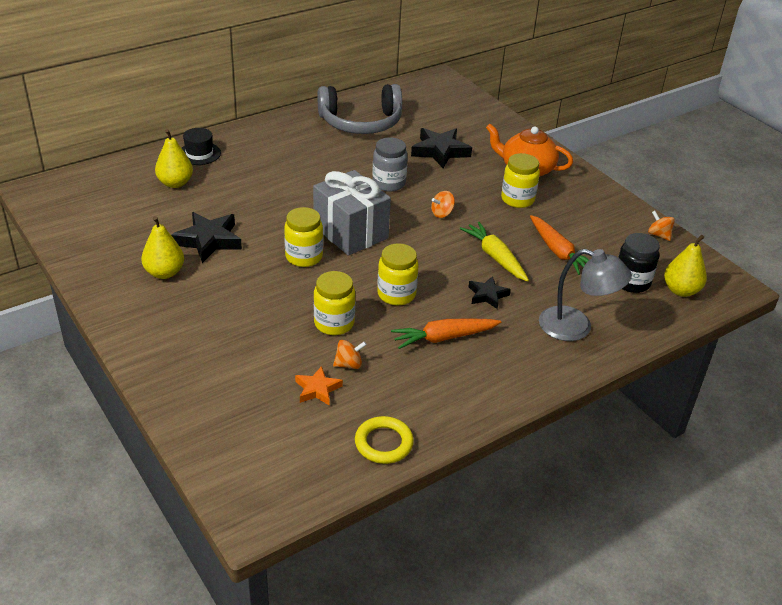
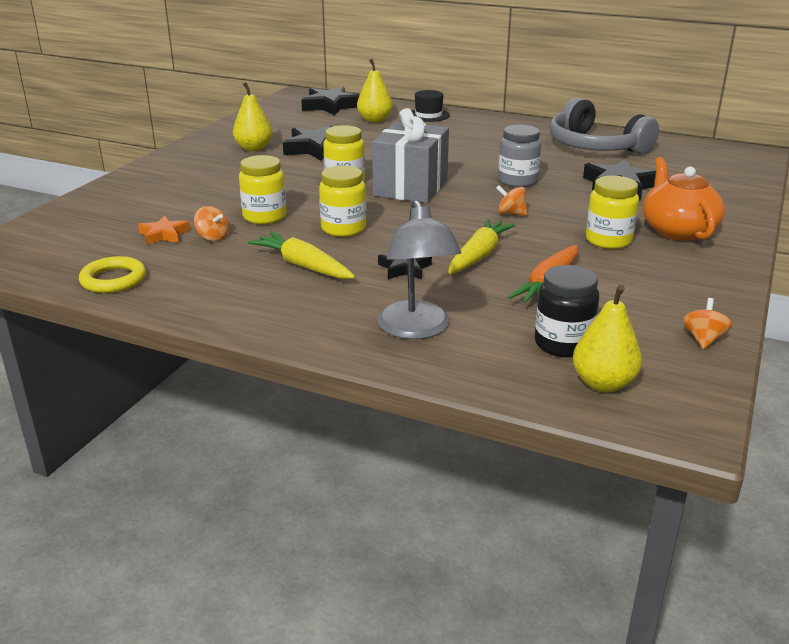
camera: 60 degrees right, 10 degrees down
orange carrot [391,318,501,349] -> yellow carrot [248,232,355,279]
none -> black star [301,86,360,115]

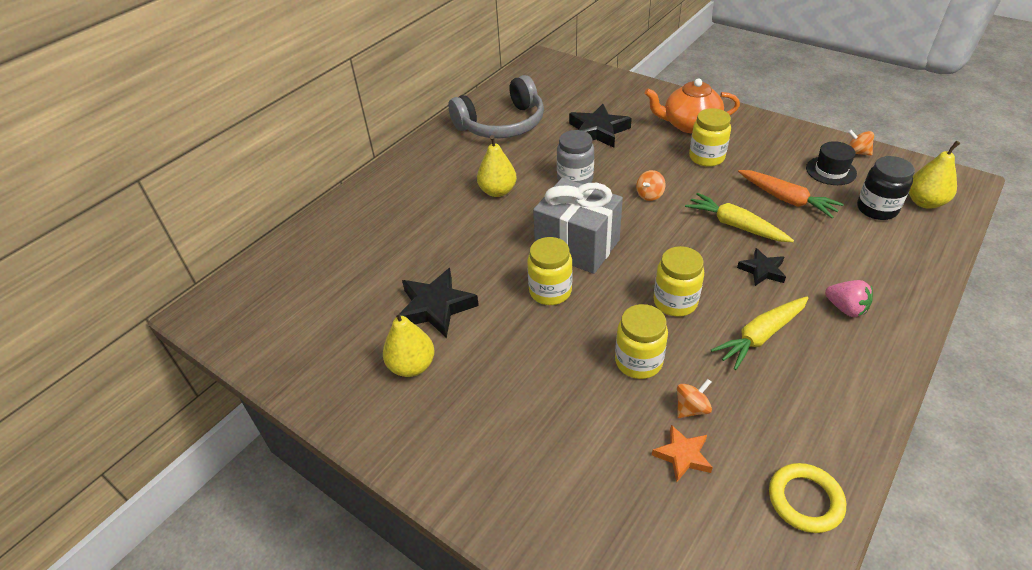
camera: 75 degrees left, 15 degrees up
black star [301,86,360,115] -> none
yellow pear [357,59,393,123] -> yellow pear moved to [477,135,517,197]
grey lamp [377,200,461,339] -> none
black hat [412,90,450,122] -> black hat moved to [806,141,857,185]
none -> pink strawberry [825,280,873,317]

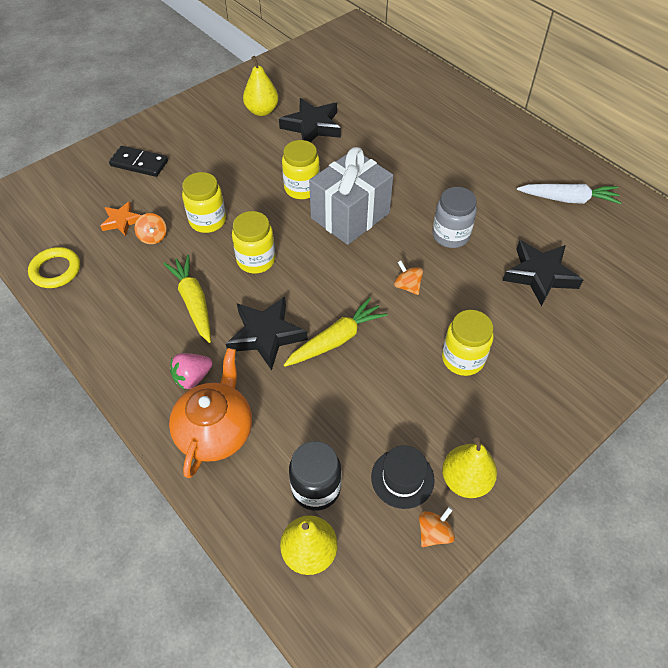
camera: 100 degrees right, 10 degrees up
grey headphones [448,75,544,138] -> white carrot [517,184,622,204]
yellow pear [477,135,517,197] -> yellow pear moved to [442,437,497,498]
orange teapot [645,79,740,133] -> orange teapot moved to [169,348,252,478]
black star [737,248,786,286] -> black star [226,297,308,370], size x1.72
orange carrot [738,170,844,218] -> none
none -> black domino [109,146,168,177]

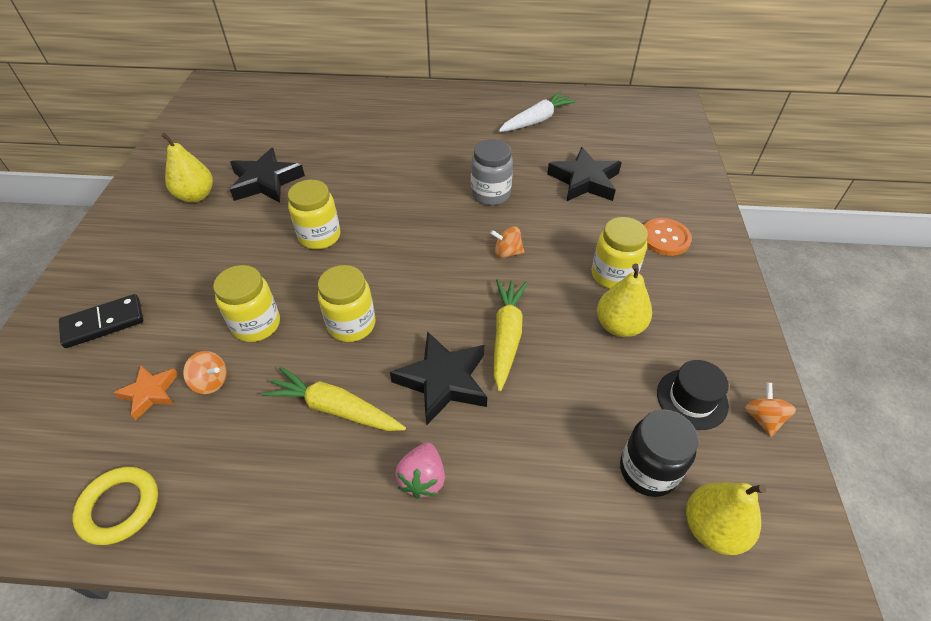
camera: 45 degrees left, 5 degrees down
orange teapot [169,348,252,478] -> none
grey gift [309,147,393,245] -> none
yellow pear [442,437,497,498] -> yellow pear moved to [597,264,652,337]
none -> orange button [644,218,692,256]

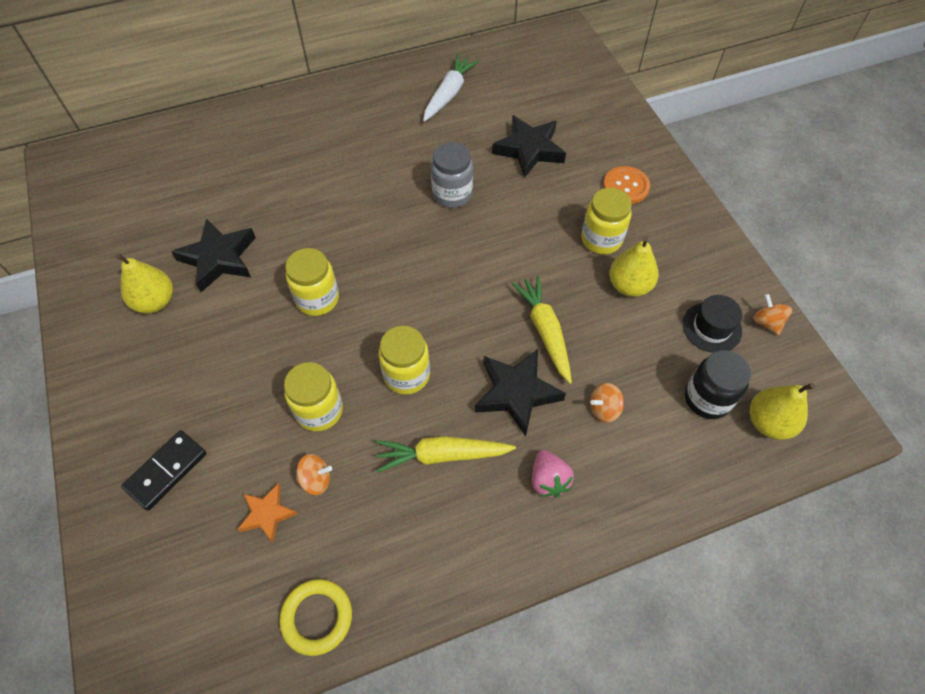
camera: 25 degrees left, 10 degrees up
orange spinning top [490,226,524,258] -> orange spinning top moved to [590,383,624,423]

